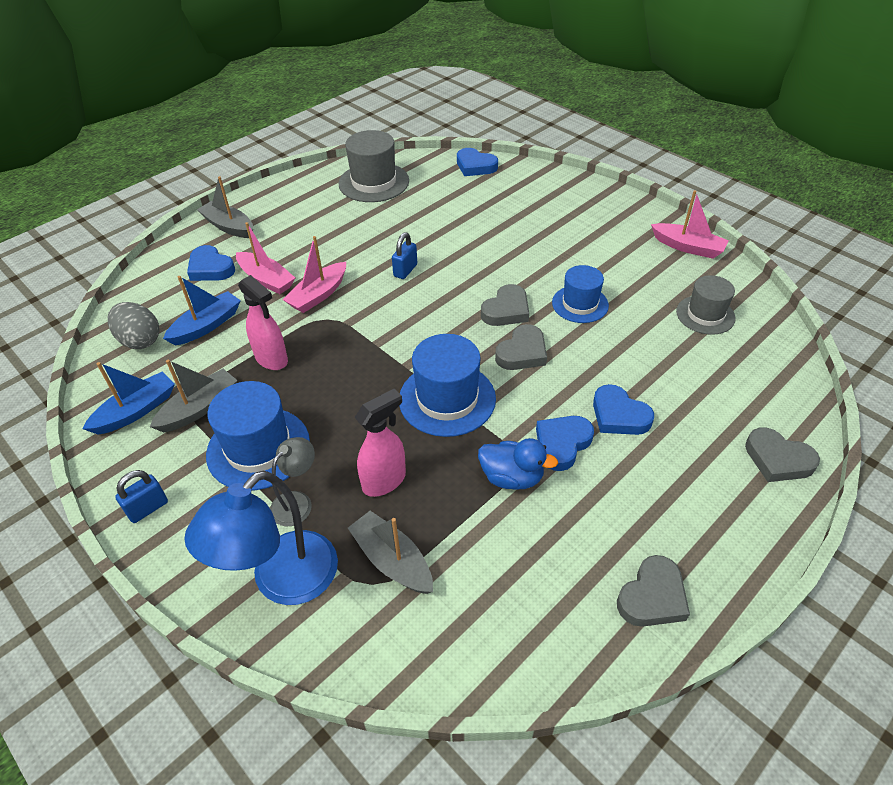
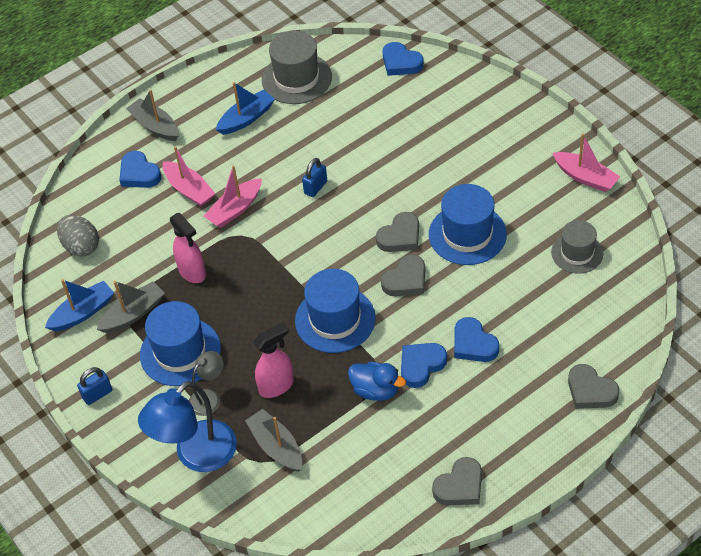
camera: 10 degrees right, 5 degrees up
blue boat [163,276,241,345] -> blue boat moved to [216,82,275,135]
blue hat [552,265,609,323] -> blue hat [429,184,507,265], size x1.53

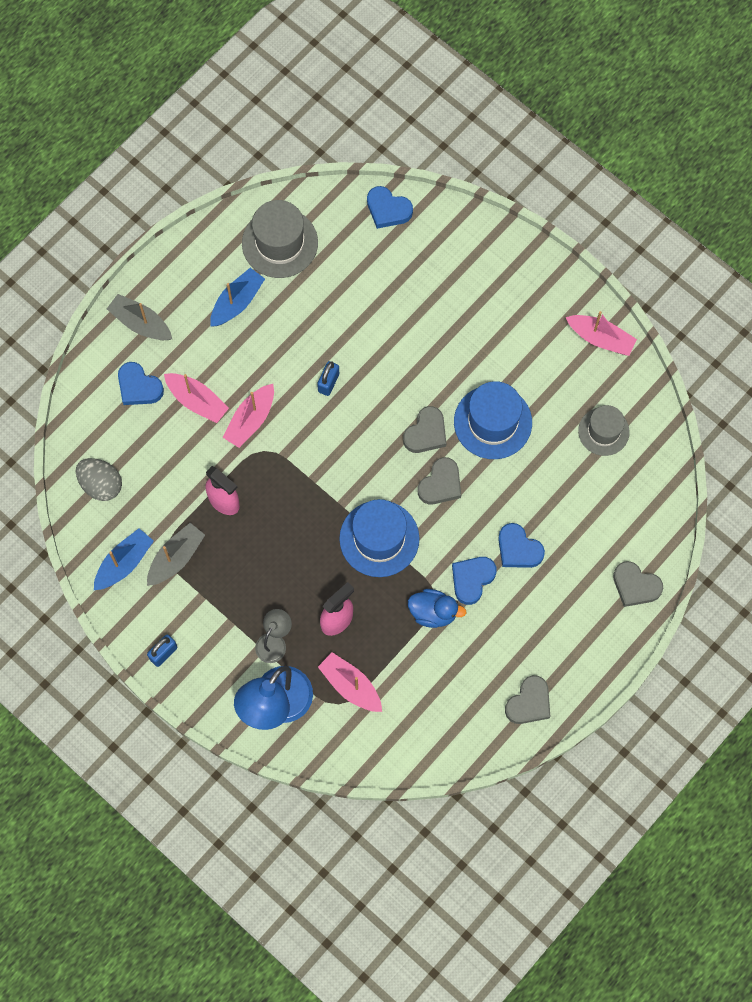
camera: 15 degrees left, 20 degrees up
blue hat [140,301,221,386] -> none
grey boat [245,409,302,472] -> pink boat [318,652,382,712]

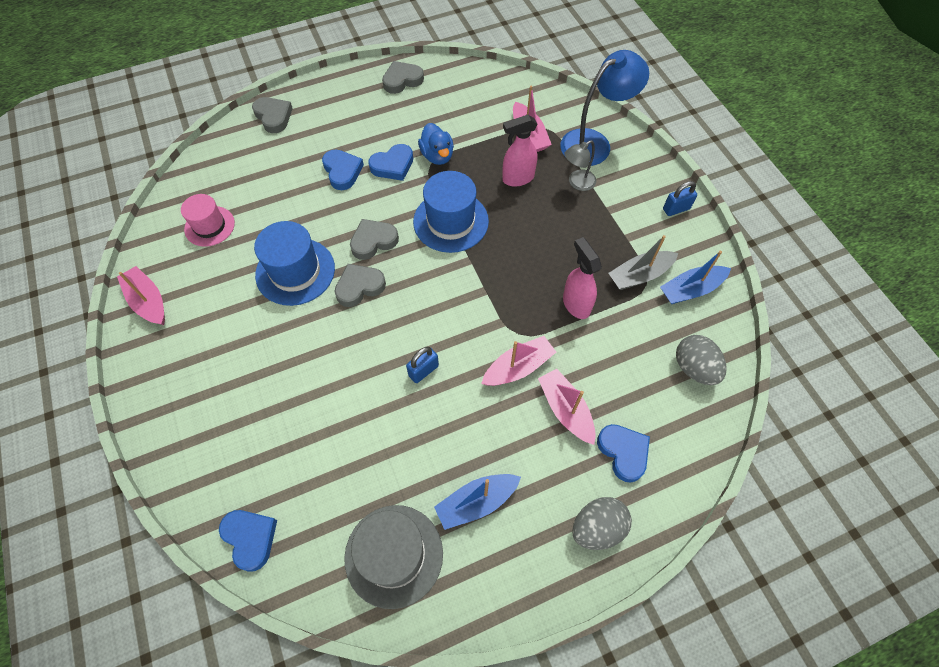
camera: 155 degrees left, 10 degrees down
grey boat [107,294,172,340] -> grey egg [572,497,632,550]
blue duck [408,589,466,628] -> blue duck turned 150 degrees counterclockwise [418,123,454,165]
grey hat [578,405,630,456] -> pink hat [181,194,235,247]

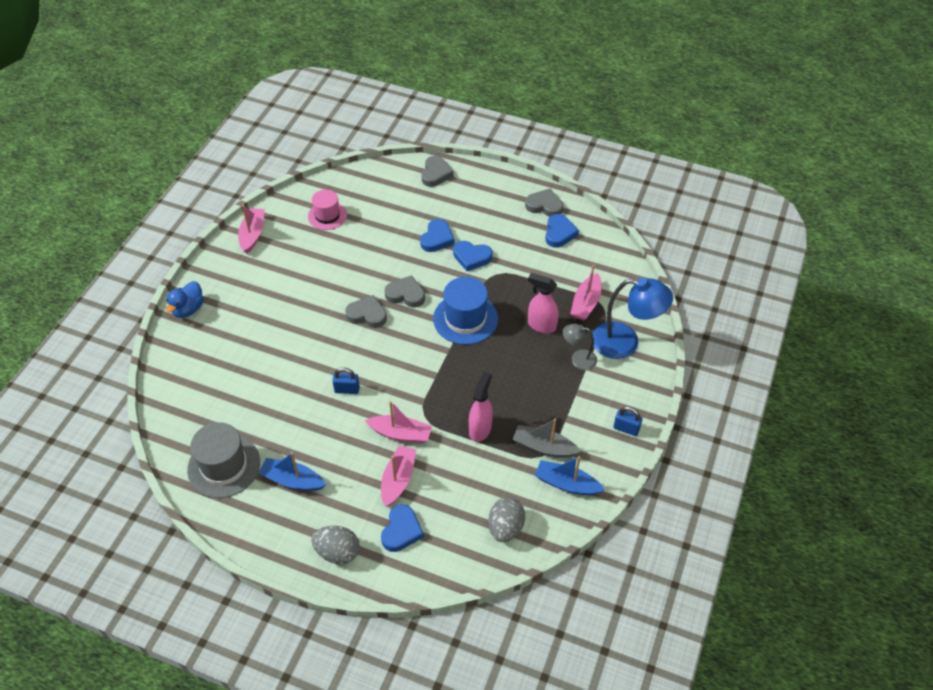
camera: 45 degrees right, 10 degrees down
blue heart [219,510,277,572] -> blue heart moved to [545,214,579,248]
blue hat [254,221,335,306] -> none
blue duck [418,123,454,165] -> blue duck moved to [166,281,204,318]

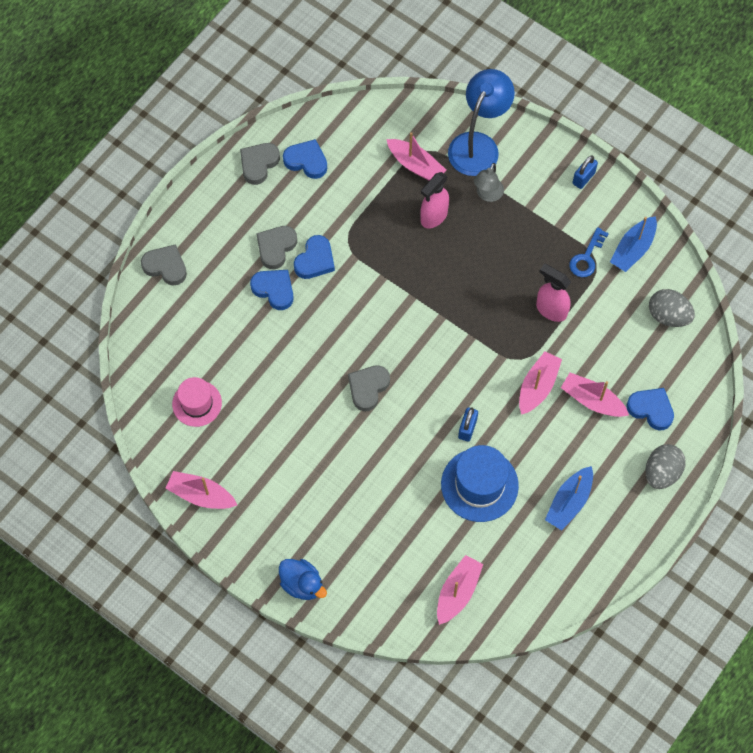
camera: 75 degrees left, 15 degrees up
grey hat [187,422,260,498] -> none
grey heart [384,275,425,308] -> grey heart moved to [256,226,297,269]
blue hat [433,277,498,345] -> blue hat moved to [441,445,519,522]
grey boat [513,418,581,458] -> blue key [569,227,609,277]
none -> pink boat [437,555,483,625]

